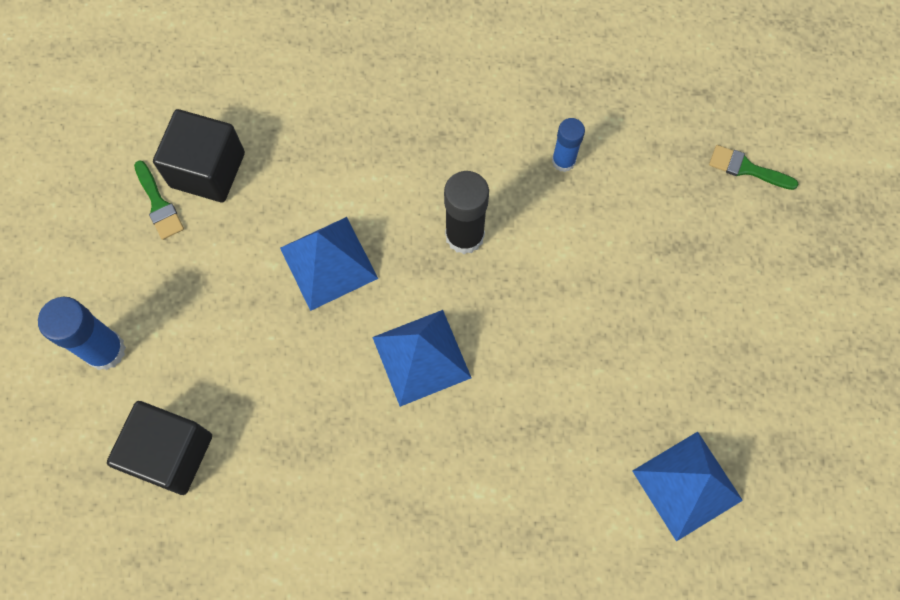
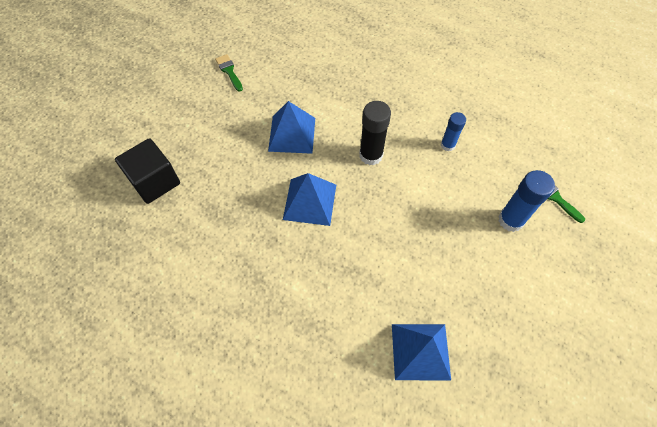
camera: 30 degrees right, 10 degrees down
blue glue stick [38,297,126,370] -> blue glue stick moved to [498,170,555,232]
green brush [134,160,184,240] -> green brush turned 150 degrees clockwise [215,54,243,92]
black cube [153,109,245,202] -> none

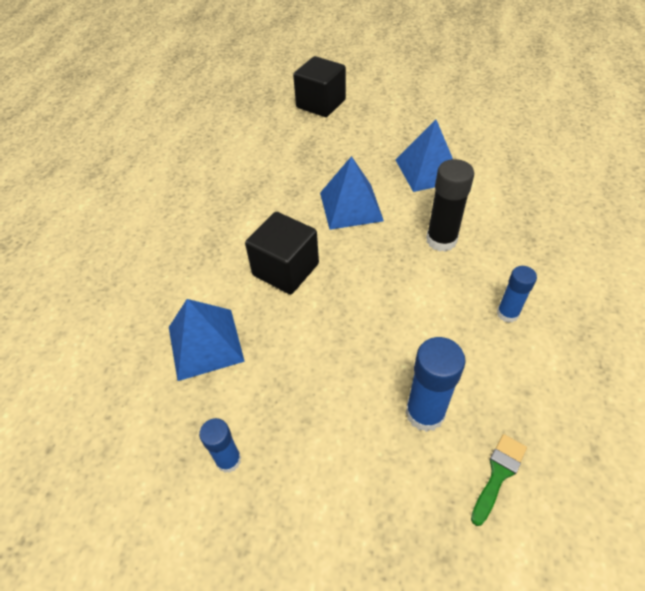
camera: 75 degrees right, 10 degrees down
green brush [215,54,243,92] -> none
none -> blue glue stick [199,418,241,473]
none -> black cube [245,212,319,294]

